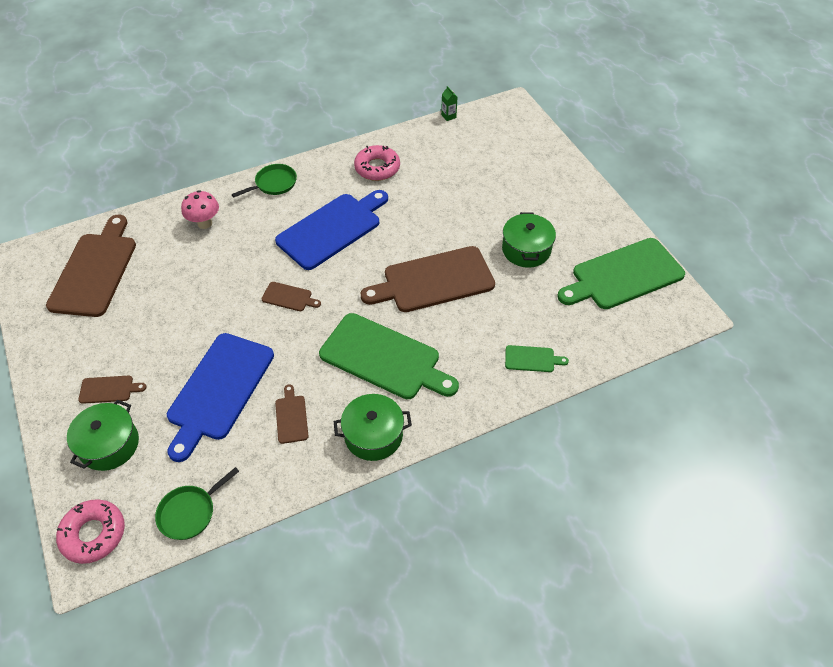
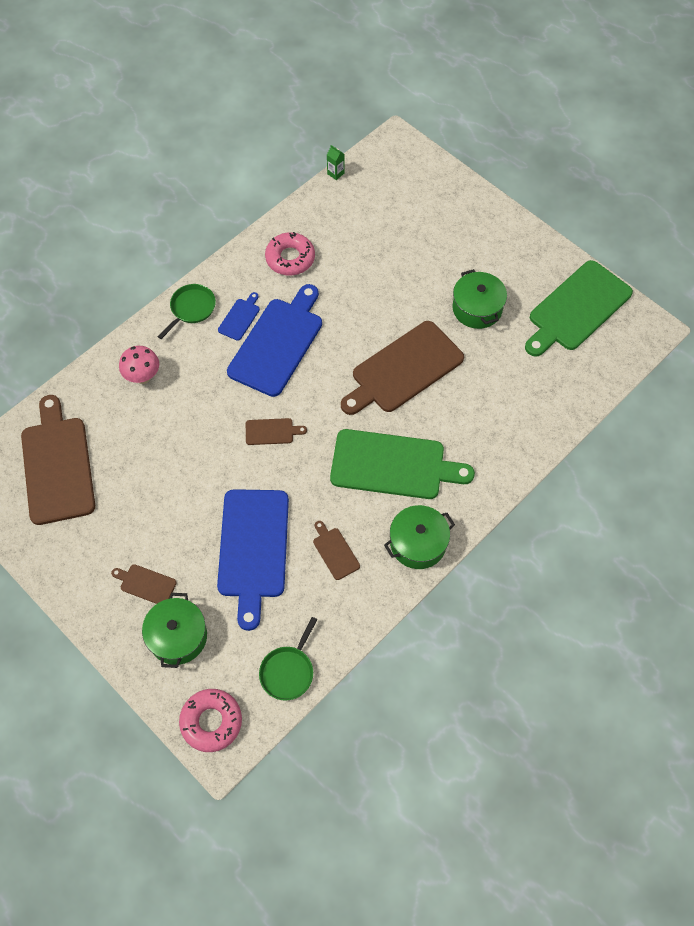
camera: 20 degrees left, 10 degrees up
brown cutting board [78,376,147,404] -> brown cutting board turned 135 degrees counterclockwise [111,564,177,604]
green cutting board [505,345,569,372] -> none
none -> blue cutting board [218,292,260,341]

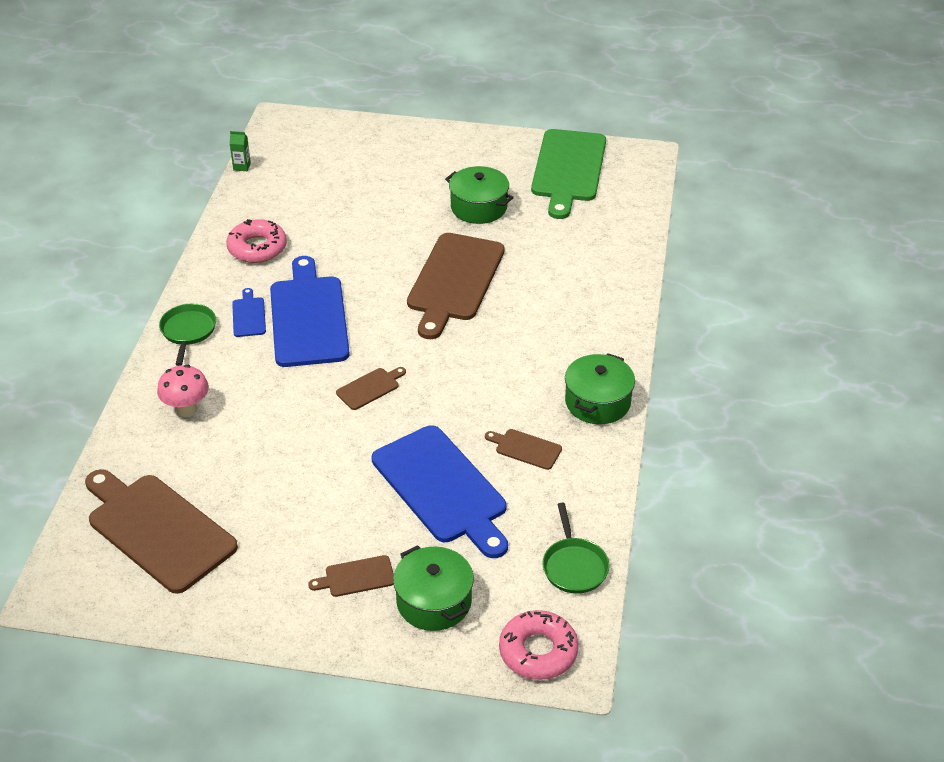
camera: 35 degrees left, 20 degrees down
green cutting board [330,429,475,499] -> none

